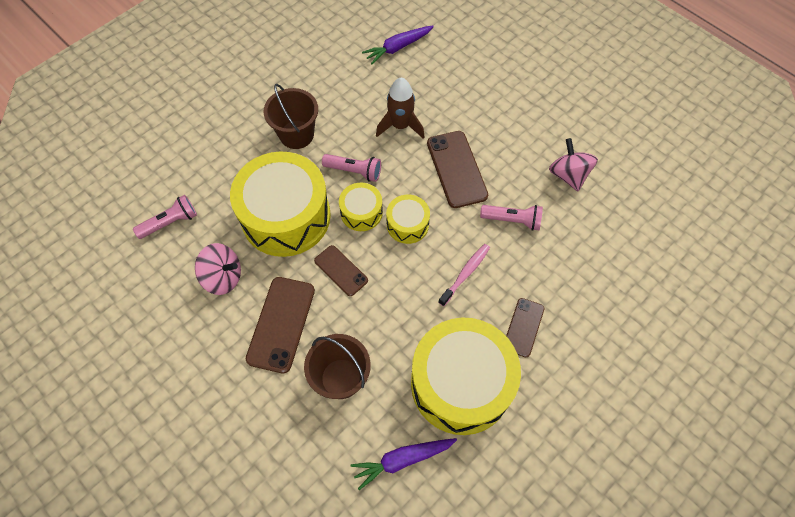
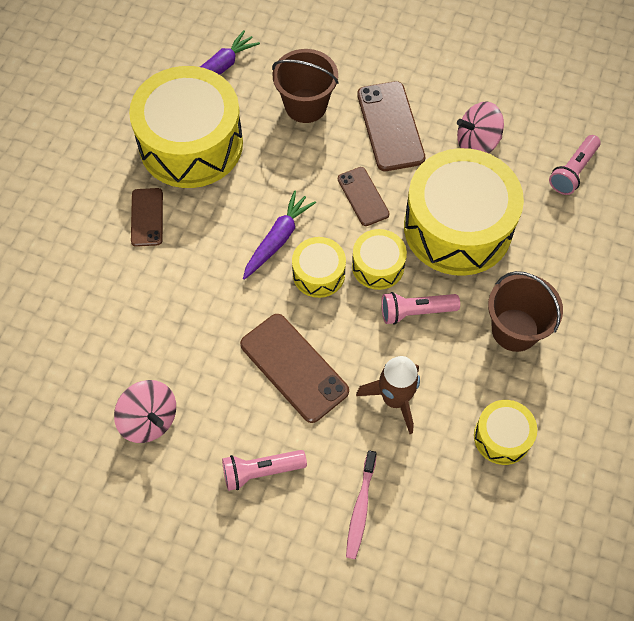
camera: 155 degrees right, 0 degrees up
brown phone [314,245,368,296] -> brown phone turned 45 degrees clockwise [338,167,390,226]
purple carrot [362,25,434,65] -> purple carrot moved to [243,191,316,280]
pink toothbrush [438,244,490,306] -> pink toothbrush moved to [346,450,377,559]
pink flashlight [480,205,543,231] -> pink flashlight moved to [222,450,307,491]
none -> yellow drum [474,400,537,465]

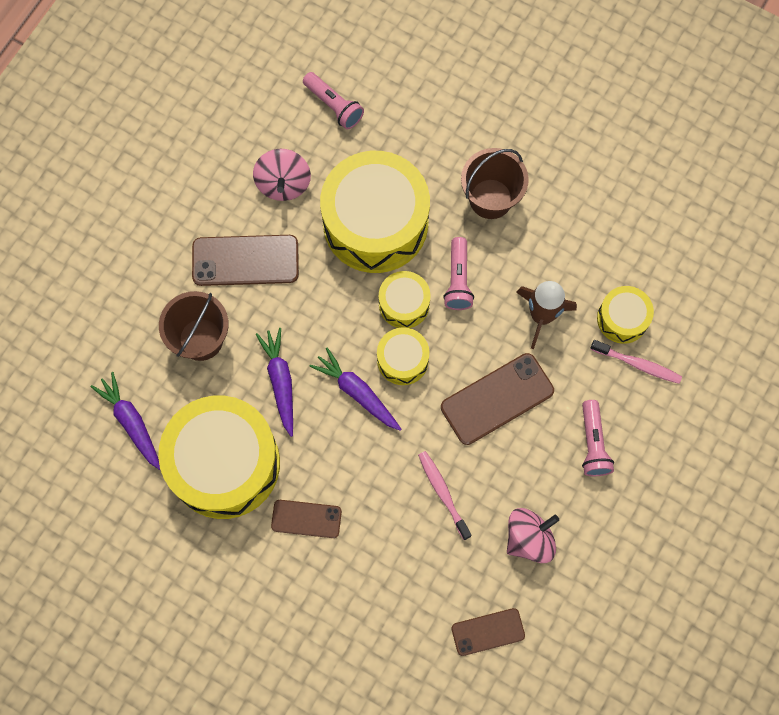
camera: 80 degrees left, 10 degrees up
brown phone [338,167,390,226] -> brown phone moved to [451,608,525,656]
yellow drum [474,400,537,465] -> yellow drum moved to [597,286,654,344]
none -> purple carrot [256,328,293,437]
none -> pink toothbrush [418,451,472,540]

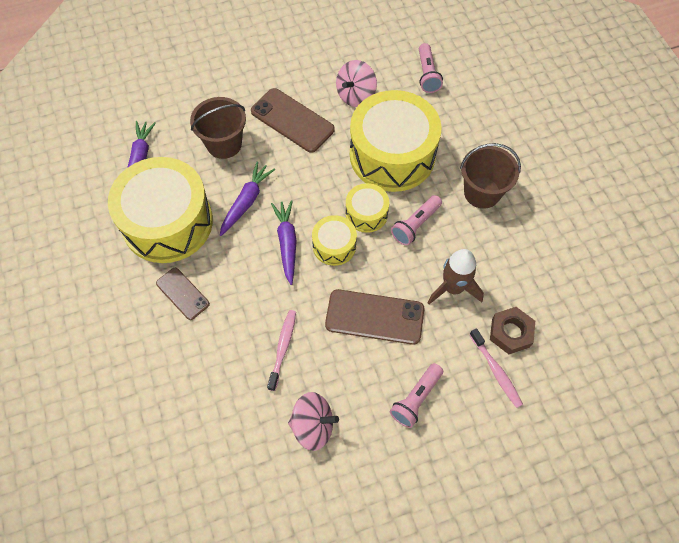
camera: 40 degrees right, 10 degrees down
brown phone [451,608,525,656] -> none
yellow drum [597,286,654,344] -> brown nut [490,307,535,354]

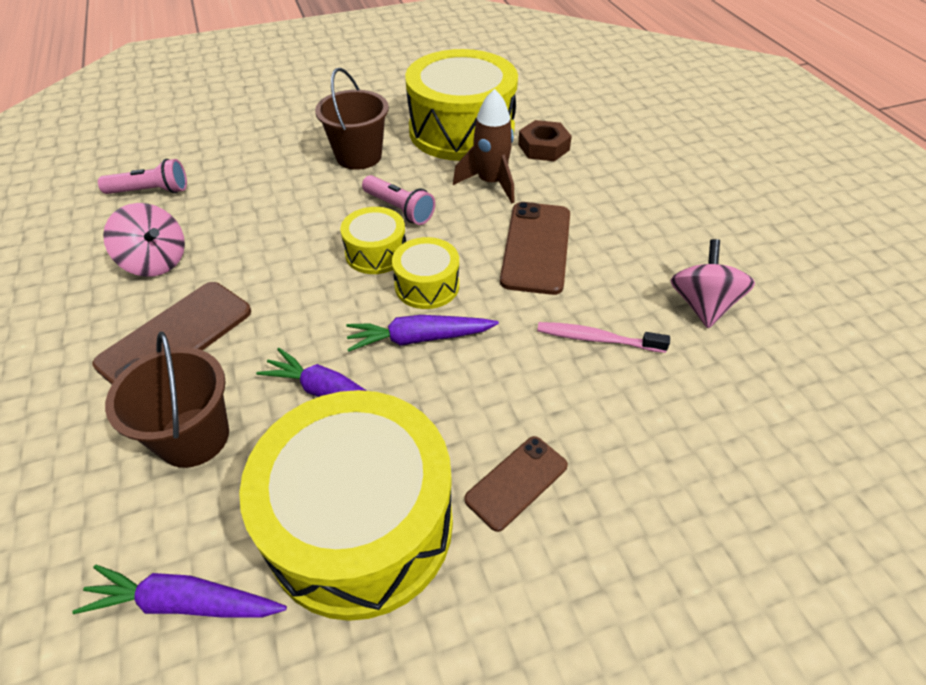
camera: 90 degrees left, 15 degrees down
yellow drum [350,90,442,192] -> yellow drum moved to [405,49,518,161]
pink flashlight [390,363,443,428] -> none
pink toothbrush [469,328,523,408] -> none

